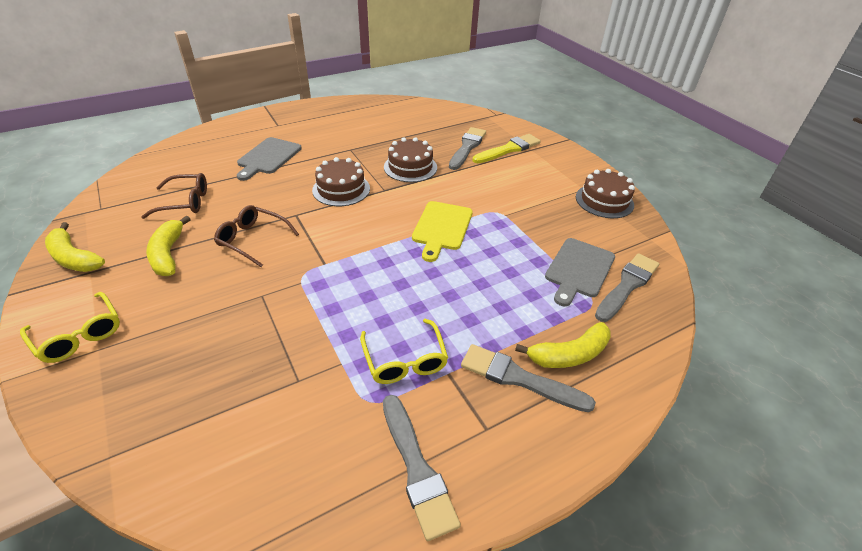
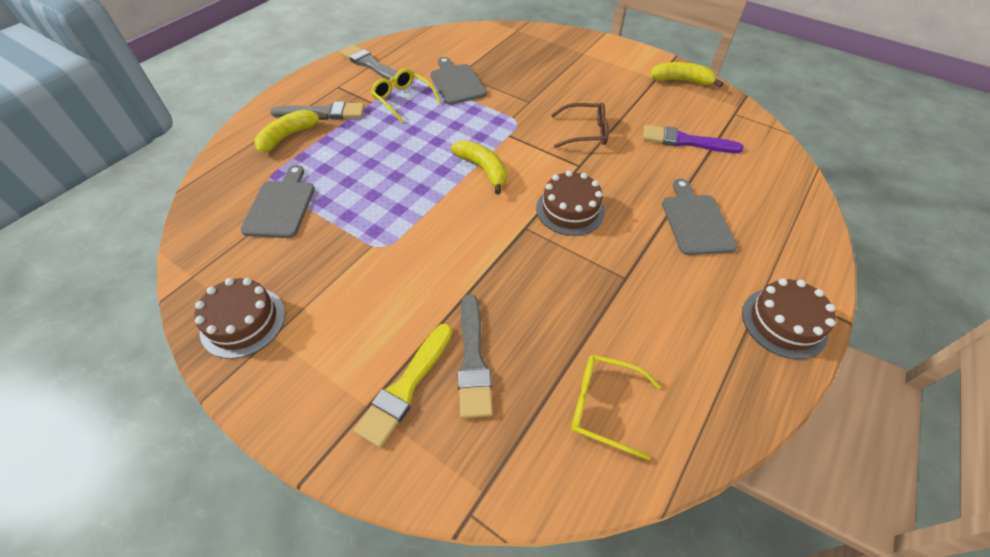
camera: 155 degrees right, 10 degrees up
yellow glasses [20,292,120,363] -> yellow glasses moved to [571,355,661,460]
brown glasses [141,173,207,219] -> purple brush [643,125,744,153]
yellow banana [146,215,191,276] -> yellow banana moved to [451,140,507,194]
brown cake [384,137,437,182] -> brown cake moved to [742,278,836,359]
yellow cutting board [412,201,473,262] -> none
grey brush [595,253,659,322] -> none
none -> grey cutting board [430,57,487,105]

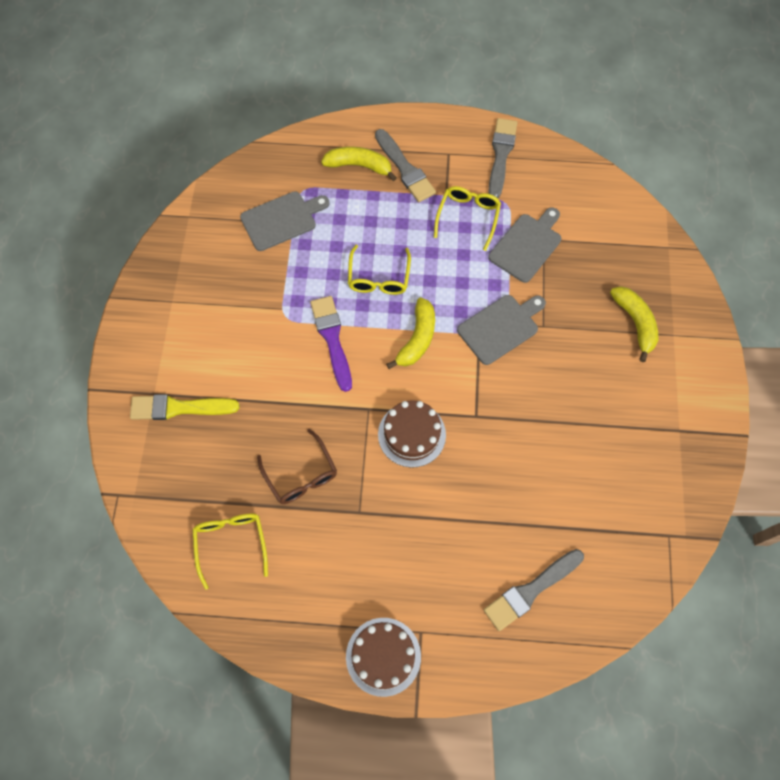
camera: 60 degrees right, 15 degrees up
brown cake [195,278,285,359] -> none
grey brush [458,294,493,418] -> grey brush moved to [484,549,584,631]
brown glasses [551,103,609,148] -> brown glasses moved to [257,429,337,504]
purple brush [643,125,744,153] -> purple brush moved to [310,296,352,392]
yellow banana [650,62,723,87] -> yellow banana moved to [610,286,658,362]
grey cutting board [662,179,737,255] -> grey cutting board moved to [457,295,546,365]
none -> yellow glasses [348,245,411,295]

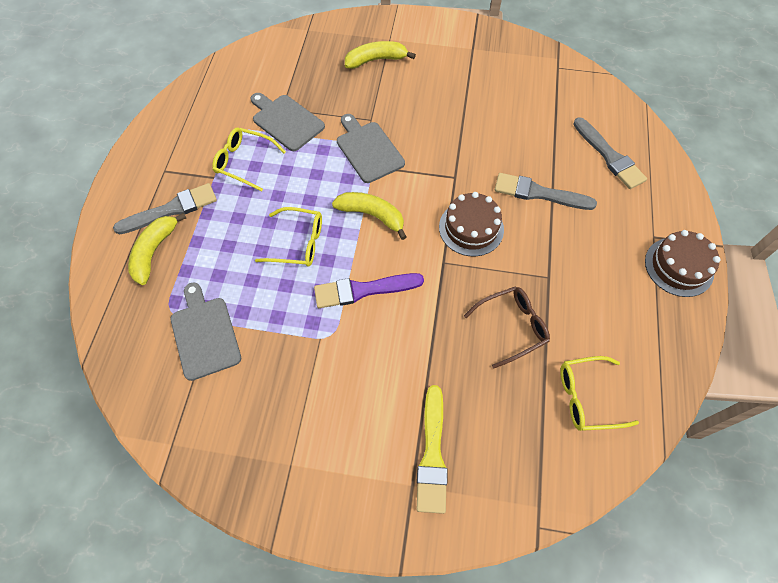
camera: 85 degrees left, 5 degrees down
grey brush [488,118,517,198] -> grey brush moved to [495,173,597,210]

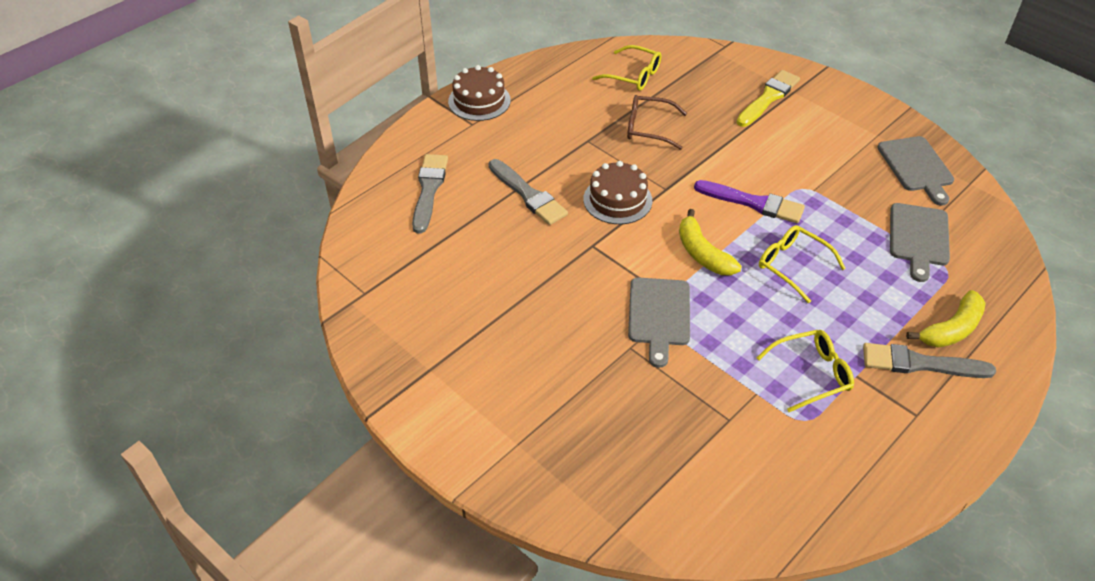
camera: 145 degrees left, 15 degrees down
yellow glasses [212,128,286,192] -> yellow glasses turned 75 degrees counterclockwise [757,330,854,412]
grey cutting board [251,93,325,151] -> grey cutting board moved to [877,136,954,206]
yellow banana [345,41,416,69] -> none

